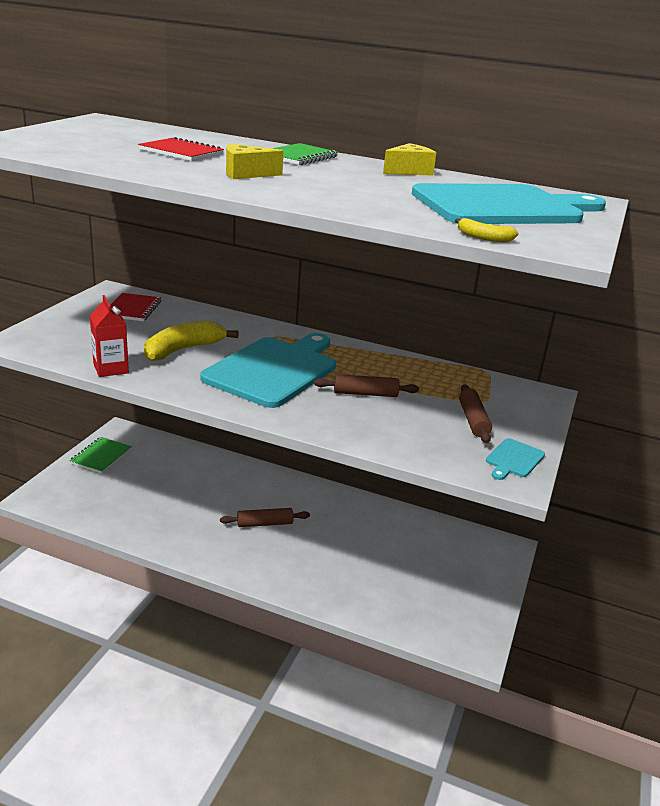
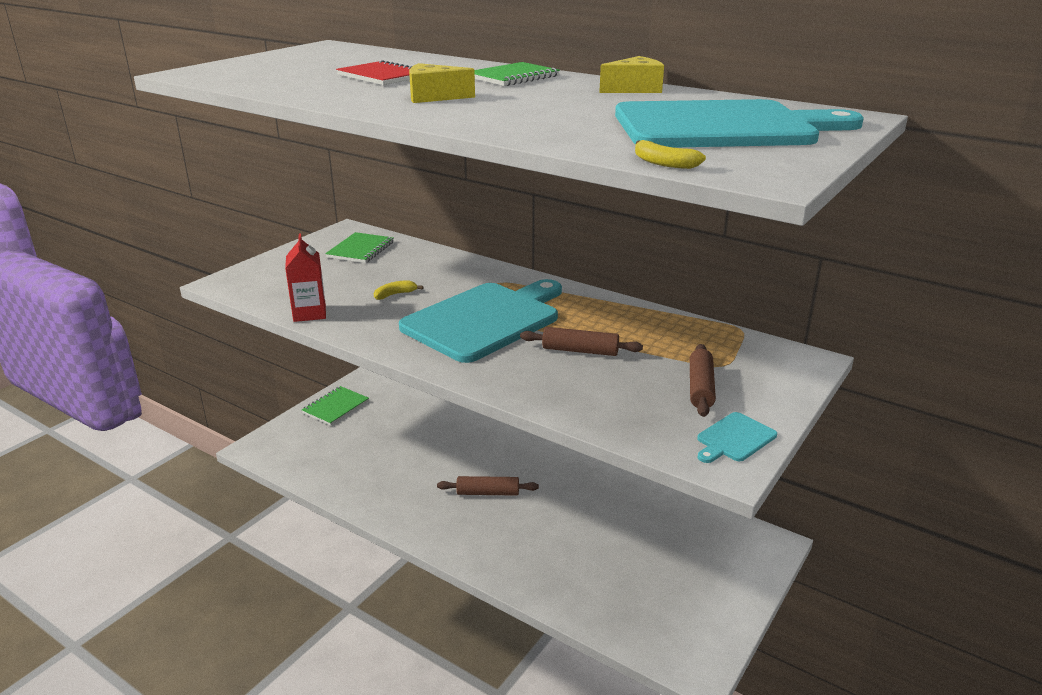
camera: 15 degrees right, 0 degrees up
red notebook [111,293,161,321] -> green notebook [325,232,394,263]
yellow banana [144,321,239,361] -> yellow banana [374,280,424,300], size x0.45

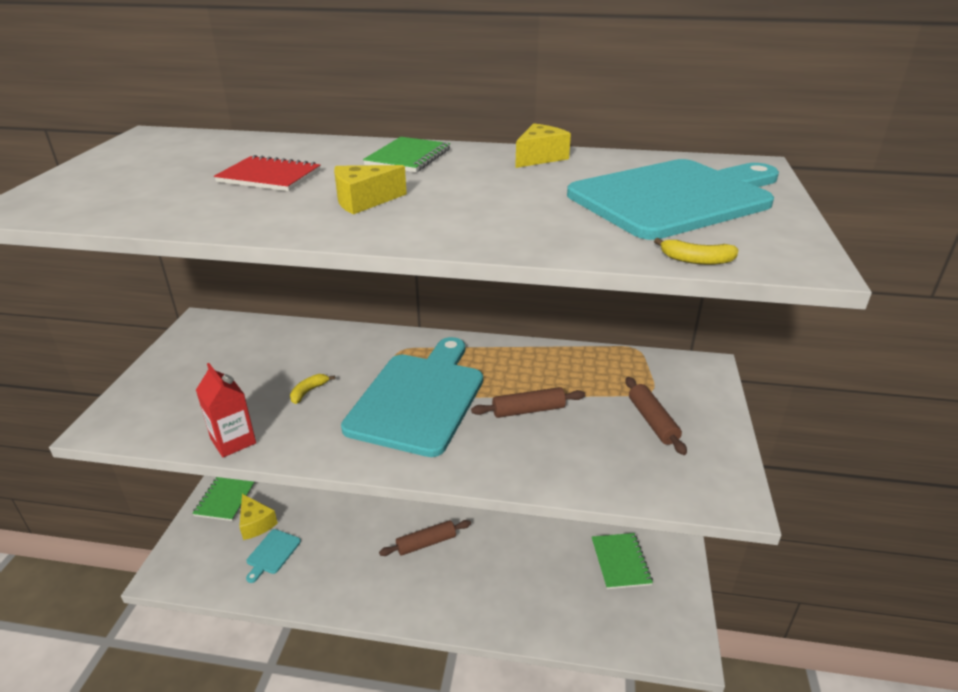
camera: 25 degrees left, 5 degrees up
green notebook [325,232,394,263] -> green notebook moved to [592,533,653,589]
turquoise cutting board [697,412,777,463] -> turquoise cutting board moved to [246,529,301,583]
none -> yellow cheese [239,494,278,540]

